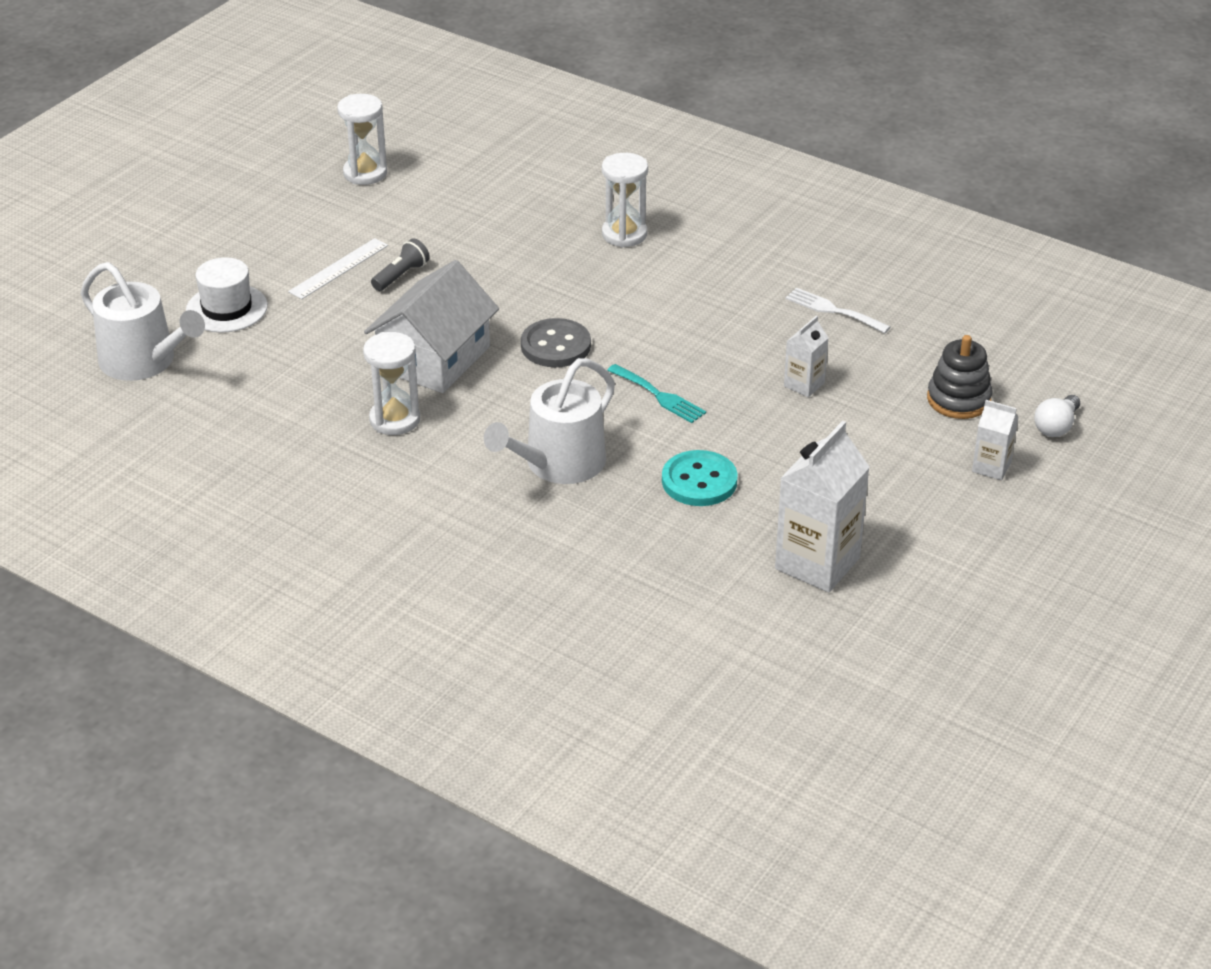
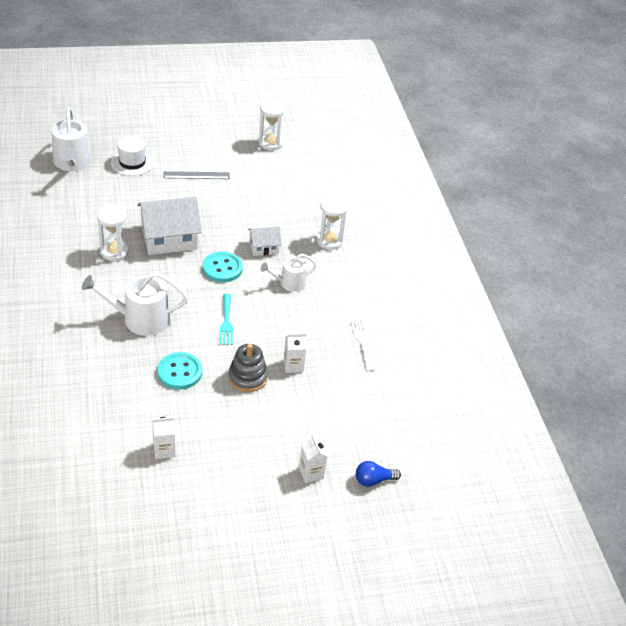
camera: 40 degrees right, 5 degrees up
white ruler [288,238,388,299] -> grey ruler [163,171,230,179]
grey flashlight [371,238,430,291] -> none
grey button [521,318,591,367] -> turquoise button [203,251,243,282]
white carton [775,421,870,592] -> white carton [152,417,175,459], size x0.52
grey stacking toy [927,335,993,419] -> grey stacking toy moved to [228,344,268,392]
white light bulb [1034,395,1080,437] -> blue light bulb [356,461,401,487]
none -> white house [248,226,282,256]
none -> white watering can [260,254,317,292]

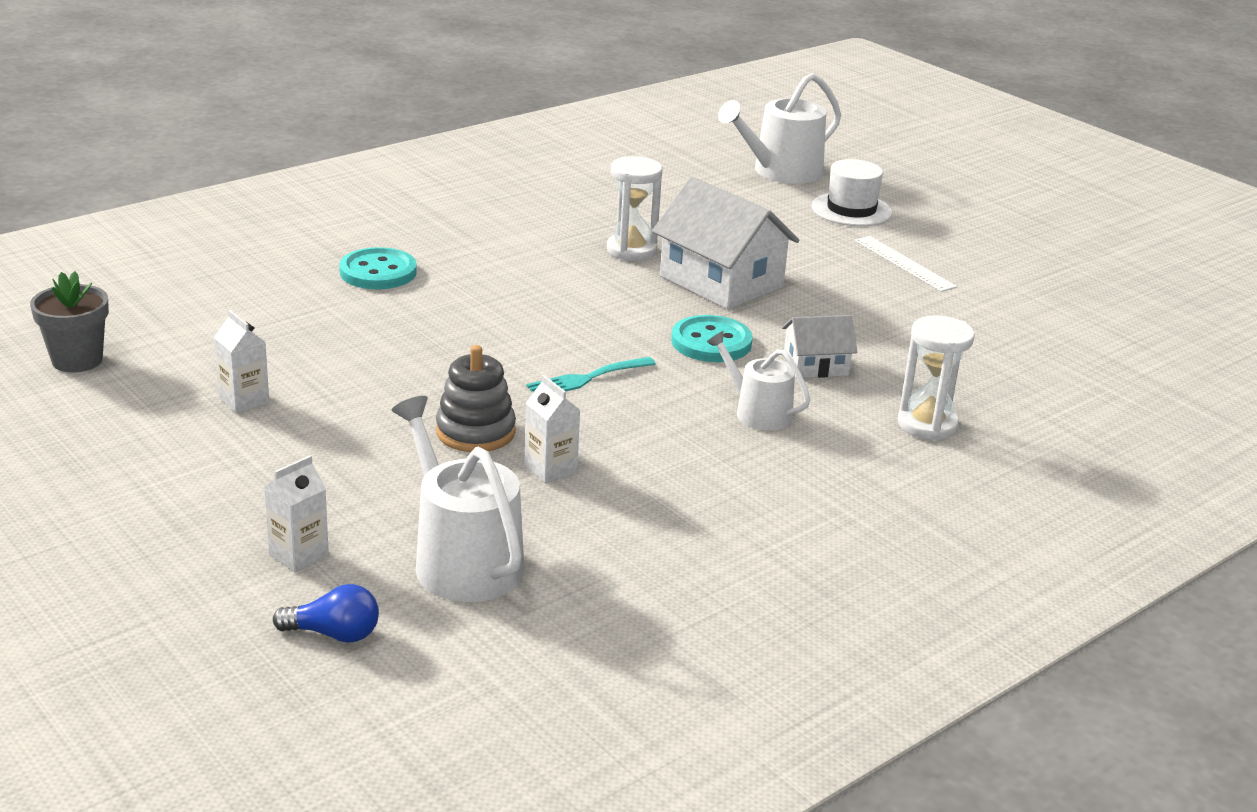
camera: 65 degrees right, 15 degrees down
white watering can [82,272,188,336] -> white watering can moved to [392,396,524,602]
turquoise button [157,352,202,390] -> turquoise button moved to [339,247,417,289]
grey ruler [163,171,230,179] -> white ruler [854,236,957,292]
white house [248,226,282,256] -> white house turned 60 degrees counterclockwise [782,315,857,378]
white hourglass [258,100,285,150] -> none
white fork [351,319,375,371] -> none
blue light bulb [356,461,401,487] -> blue light bulb turned 135 degrees clockwise [273,584,379,643]
none -> grey flower pot [30,271,109,373]

